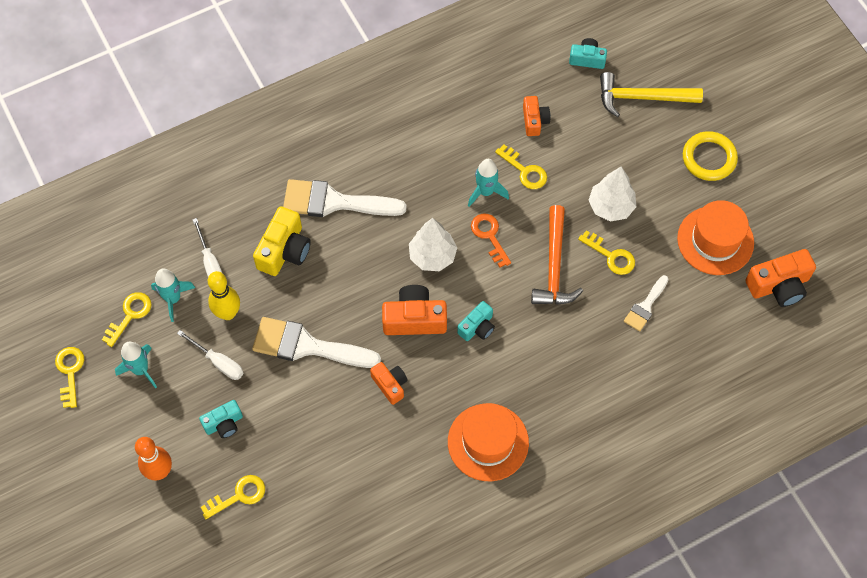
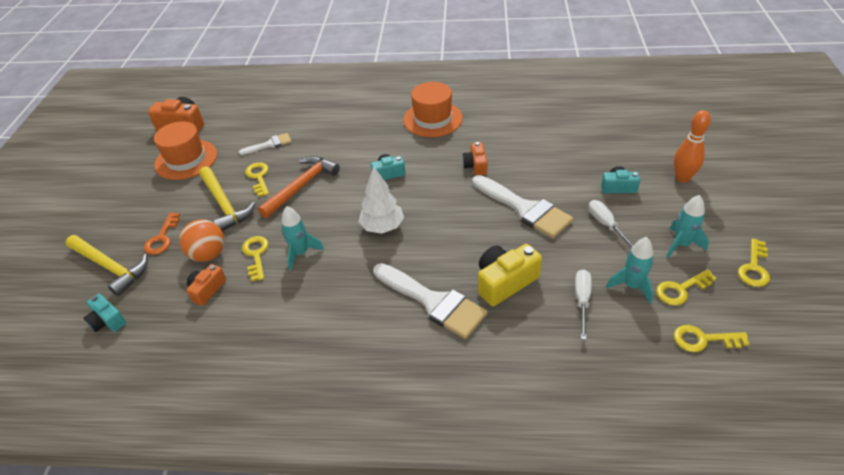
camera: 145 degrees left, 20 degrees down
yellow key [201,475,265,519] -> yellow key moved to [673,325,750,352]
yellow bowling pin [208,271,240,320] -> none
orange camera [382,285,447,335] -> none
orange key [471,214,511,268] -> orange key moved to [144,213,180,255]
white tree [588,167,636,222] -> yellow hammer [199,166,255,231]
yellow ring [683,131,738,181] -> none
none -> orange ball [179,219,224,262]

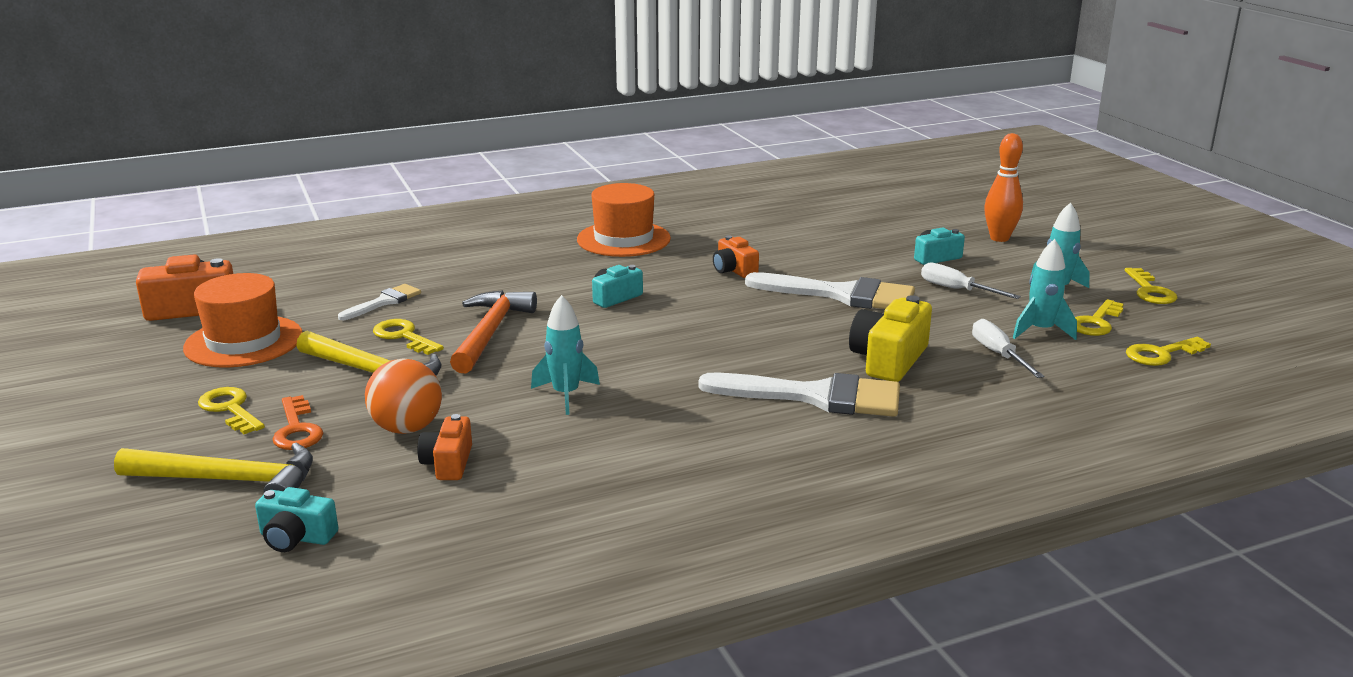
camera: 30 degrees left, 20 degrees down
yellow key [242,236,269,281] -> yellow key moved to [198,387,265,434]
white tree [358,166,404,234] -> none

